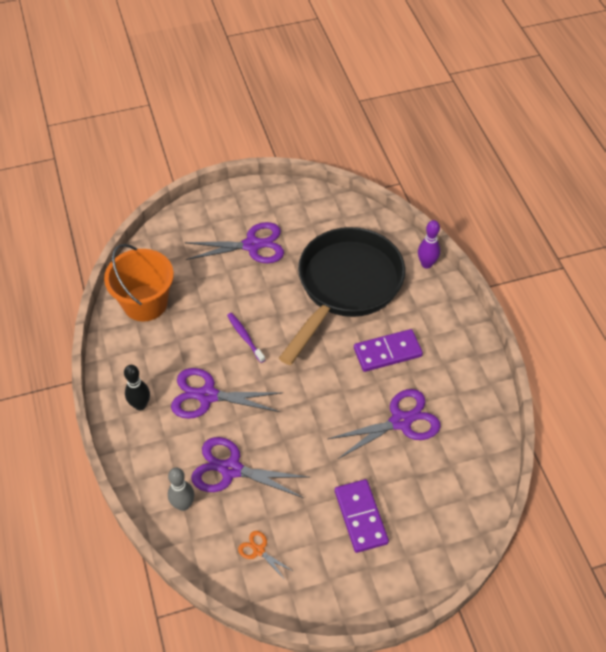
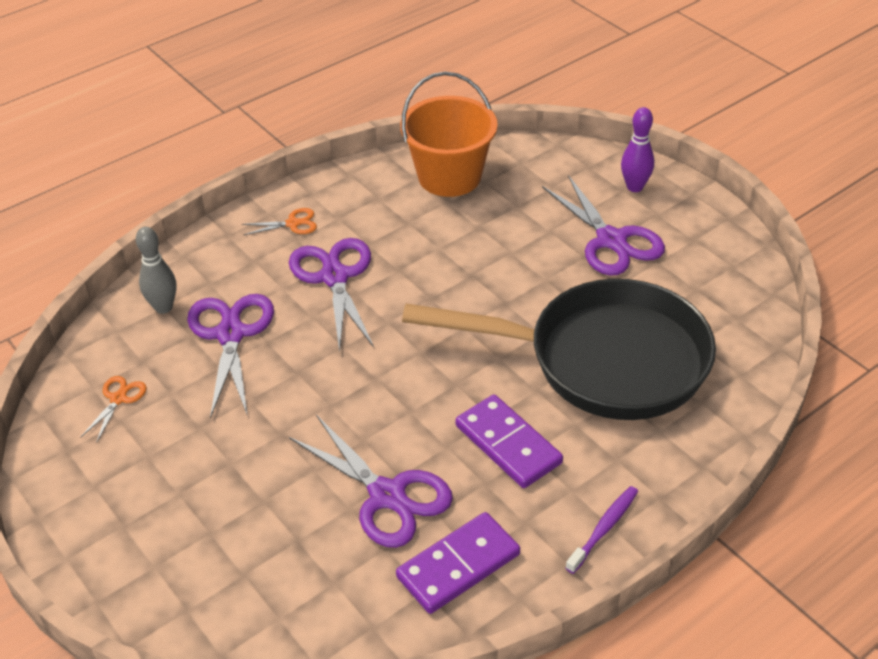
camera: 70 degrees right, 10 degrees down
black bowling pin [124,365,150,410] -> orange scissors [242,208,317,235]
purple toothbrush [227,313,265,363] -> purple toothbrush moved to [566,486,638,574]
purple domino [335,479,389,553] -> purple domino moved to [396,512,520,614]
purple bowling pin [418,220,440,269] -> purple bowling pin moved to [621,107,654,192]

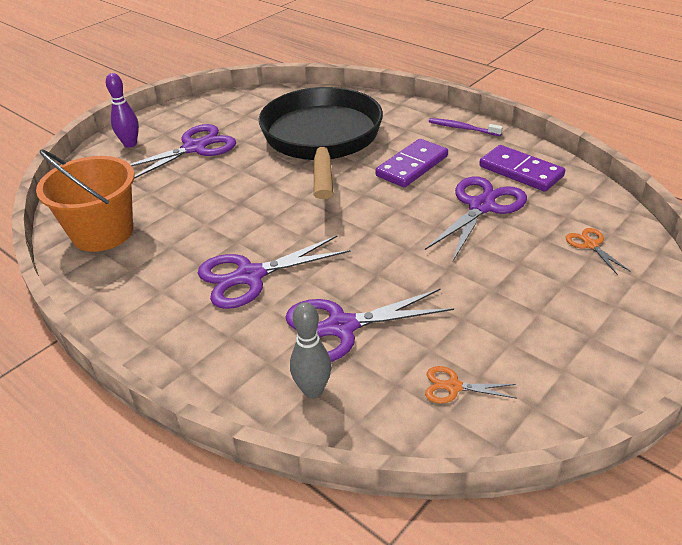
camera: 100 degrees left, 5 degrees down
orange scissors [242,208,317,235] -> orange scissors moved to [566,228,631,275]

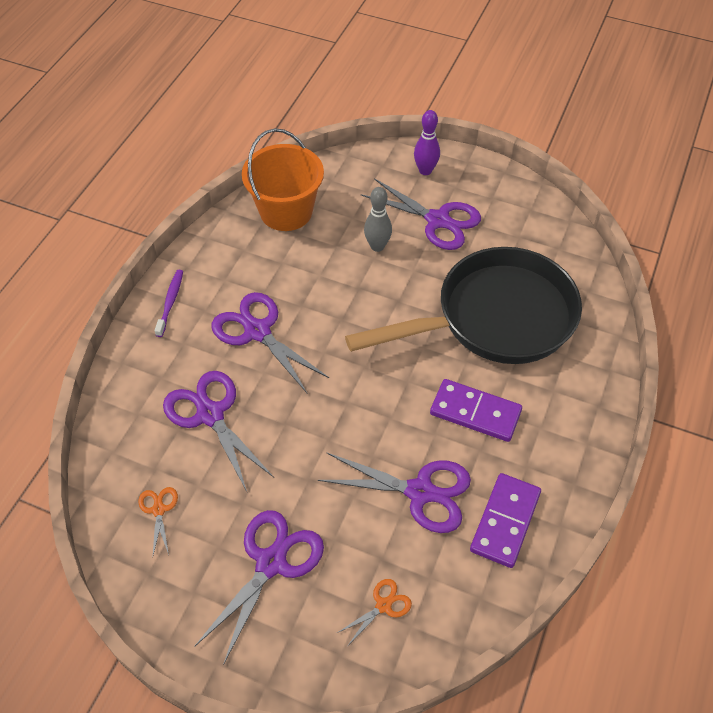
camera: 70 degrees right, 15 degrees up
grey bowling pin [290,302,331,398] -> grey bowling pin moved to [364,187,392,252]
purple toothbrush [429,118,503,136] -> purple toothbrush moved to [154,270,183,337]
none -> purple scissors [194,510,324,665]

